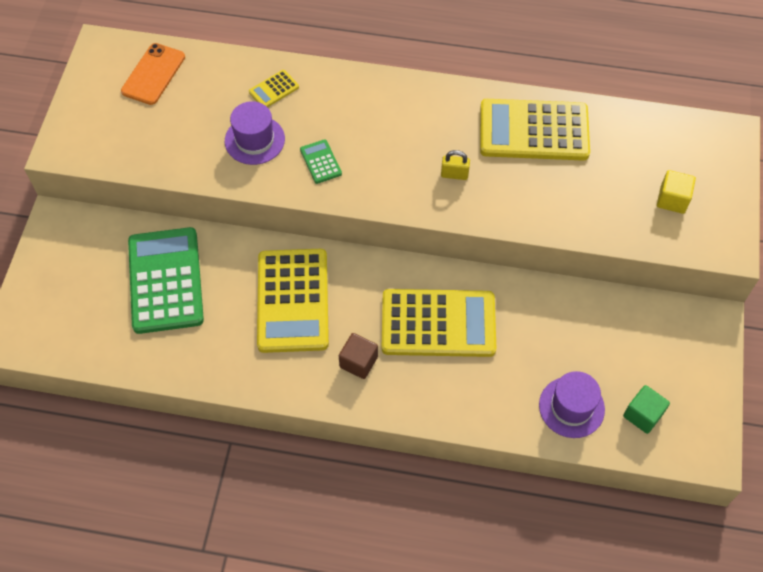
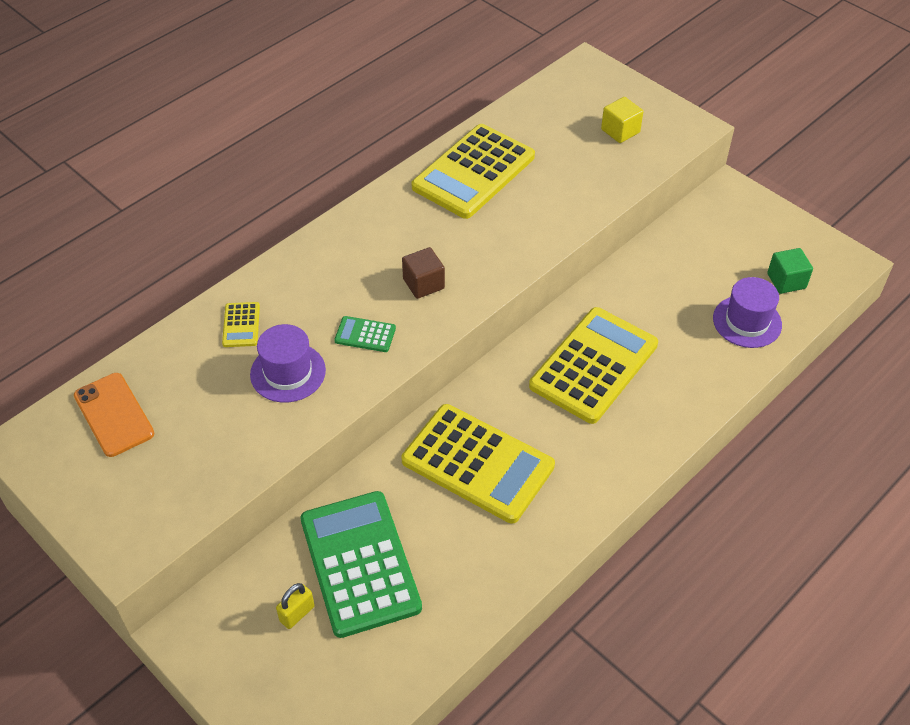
camera: 55 degrees left, 10 degrees down
green calculator [128,227,204,334] -> green calculator turned 45 degrees clockwise [300,491,422,638]
brown cube [339,333,378,379] -> brown cube moved to [402,247,445,299]
yellow padlock [441,150,470,180] -> yellow padlock moved to [276,583,315,629]

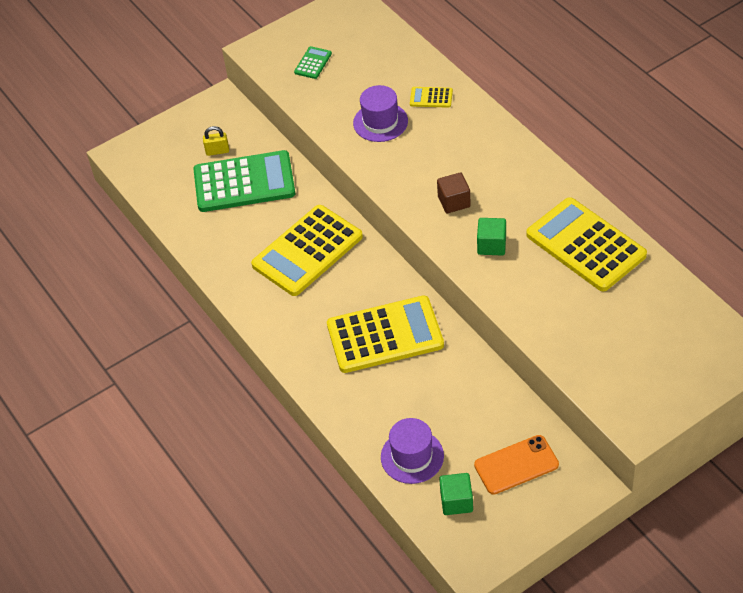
camera: 105 degrees right, 0 degrees up
orange phone [74,373,154,457] -> orange phone moved to [474,435,559,494]
yellow padlock [276,583,315,629] -> yellow padlock turned 60 degrees counterclockwise [203,126,229,156]
green calculator [334,316,396,352] -> green calculator moved to [294,46,332,79]
yellow calculator [529,307,658,424] -> yellow calculator turned 60 degrees counterclockwise [327,295,444,373]
yellow cube [601,97,643,143] -> none
none -> green cube [477,218,506,255]

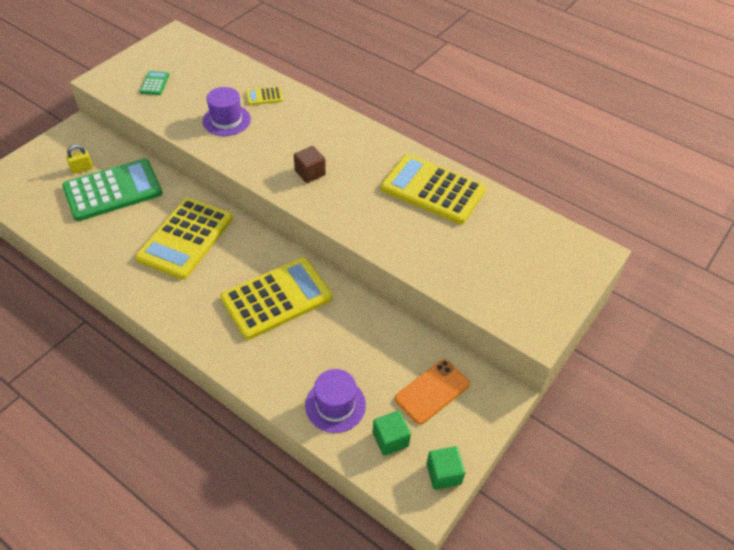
camera: 25 degrees left, 0 degrees up
green cube [477,218,506,255] -> green cube moved to [427,446,465,490]

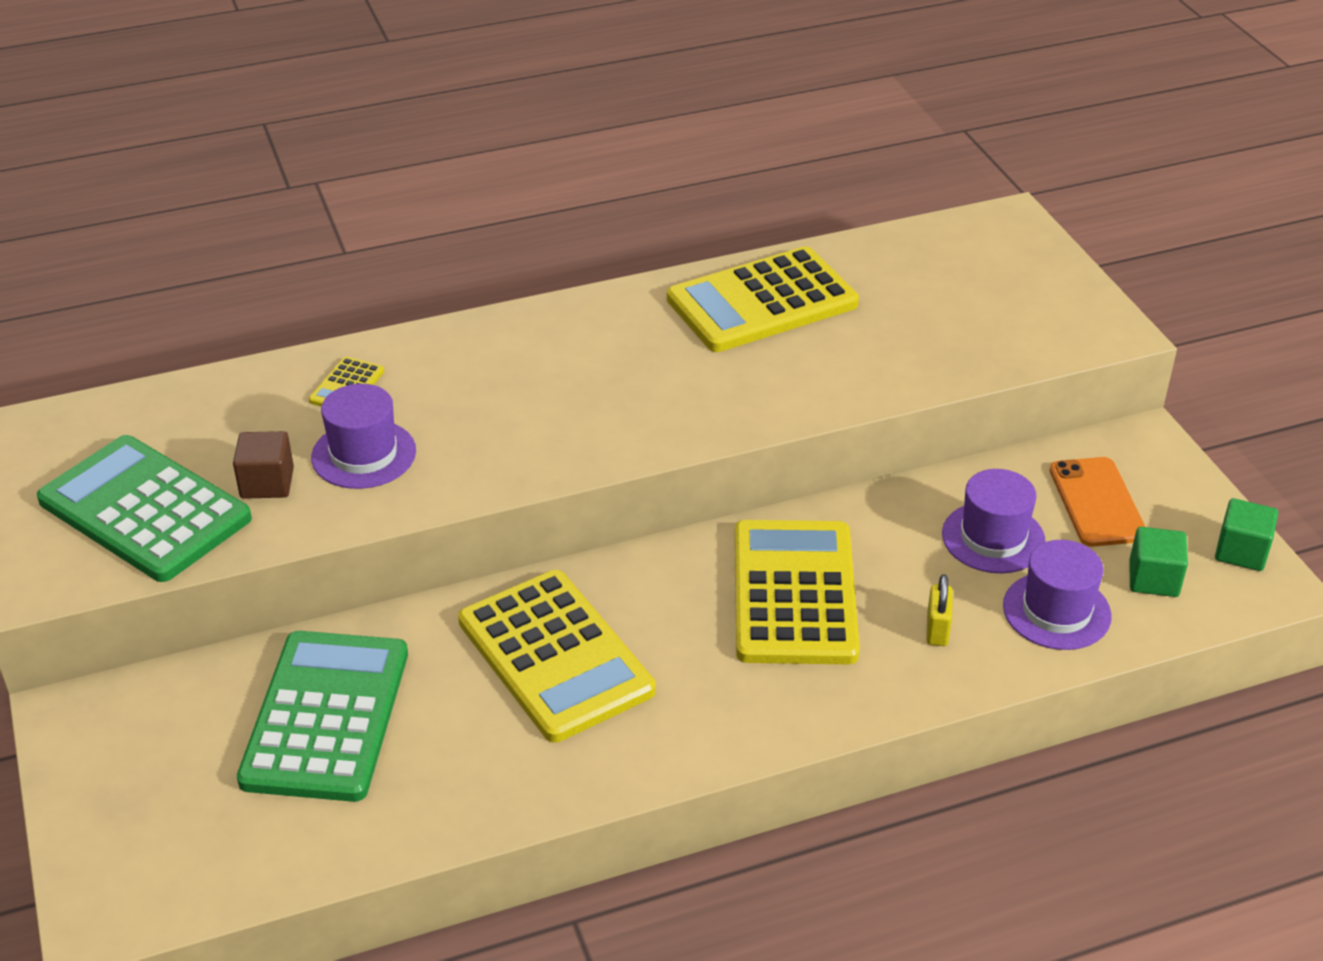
camera: 55 degrees left, 10 degrees down
yellow padlock [66,145,93,174] -> yellow padlock moved to [926,574,953,646]
green calculator [140,71,169,95] -> green calculator [37,435,252,582], size x2.37
brown cube [294,146,326,183] -> brown cube moved to [233,431,294,499]
none -> purple hat [942,469,1046,573]

